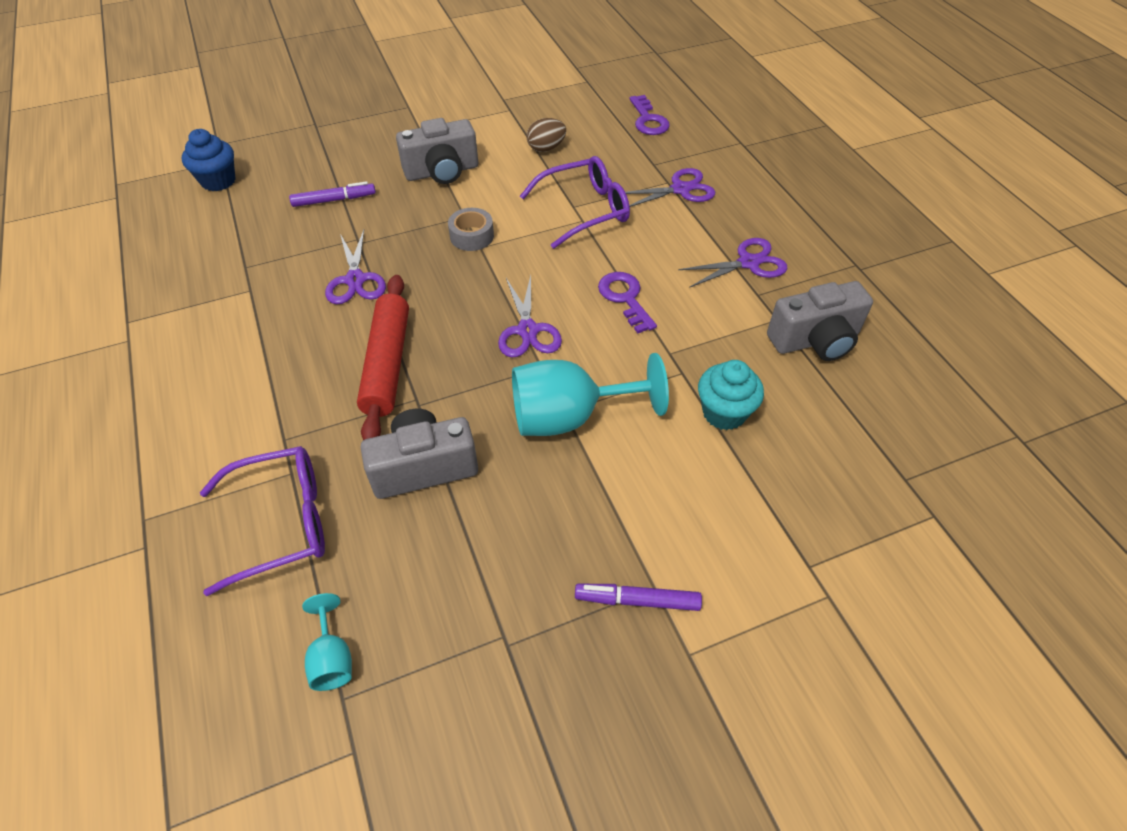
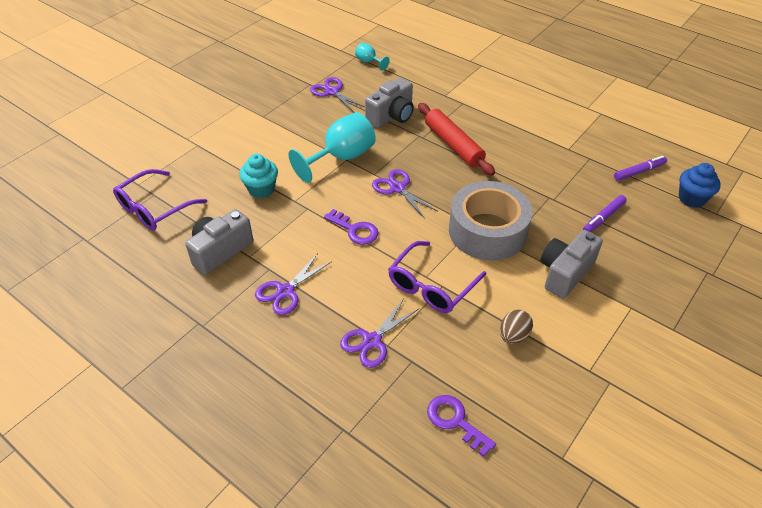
camera: 150 degrees right, 5 degrees down
purple glasses [200,446,325,596] -> purple glasses moved to [113,169,207,230]
purple scissors [325,230,386,304] -> purple scissors moved to [310,77,365,113]
grey tape [448,208,494,251] -> grey tape [449,181,532,261], size x2.32
purple marker [575,584,702,611] -> purple marker moved to [614,156,667,181]

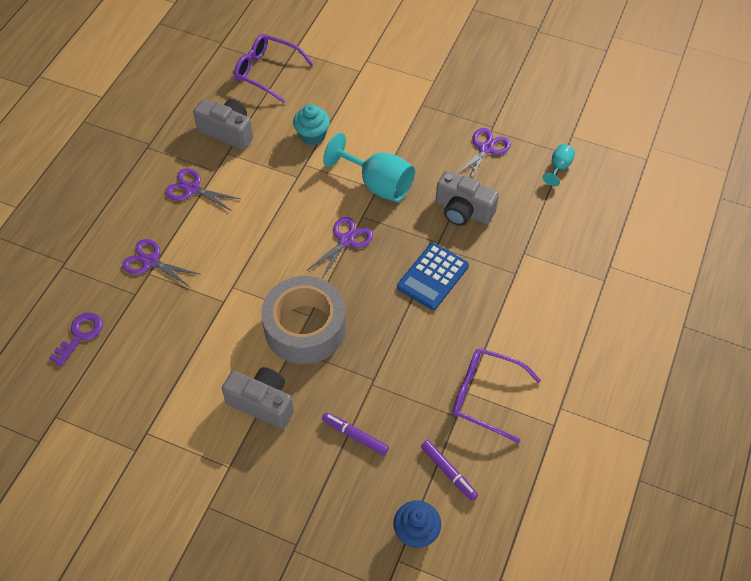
camera: 75 degrees right, 10 degrees up
purple key [324,209,378,245] -> none
purple glasses [388,241,486,313] -> purple glasses moved to [452,348,541,443]
red rolling pin [418,103,495,176] -> blue calculator [397,243,469,310]
brown egg [500,310,533,344] -> none

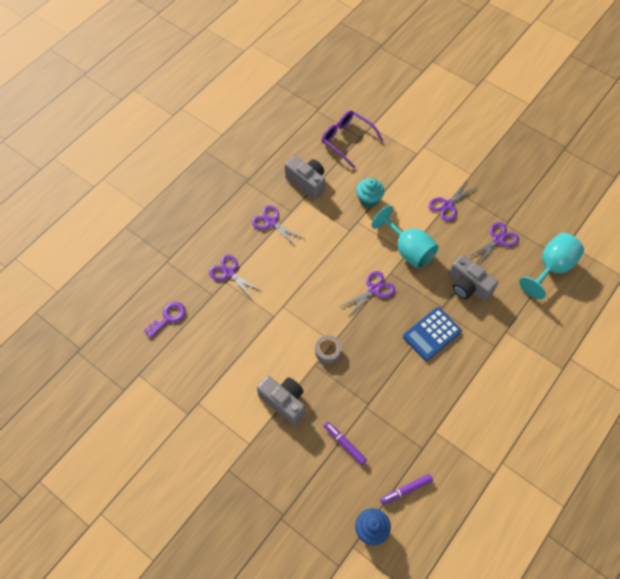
camera: 15 degrees right, 5 degrees up
grey tape [261,276,346,364] -> grey tape [315,335,342,364], size x0.43
purple marker [421,440,478,501] -> purple marker turned 90 degrees clockwise [380,474,433,505]
purple glasses [452,348,541,443] -> none
turquoise goblet [543,144,575,186] -> turquoise goblet [519,233,584,300], size x2.07
none -> purple scissors [428,180,476,221]

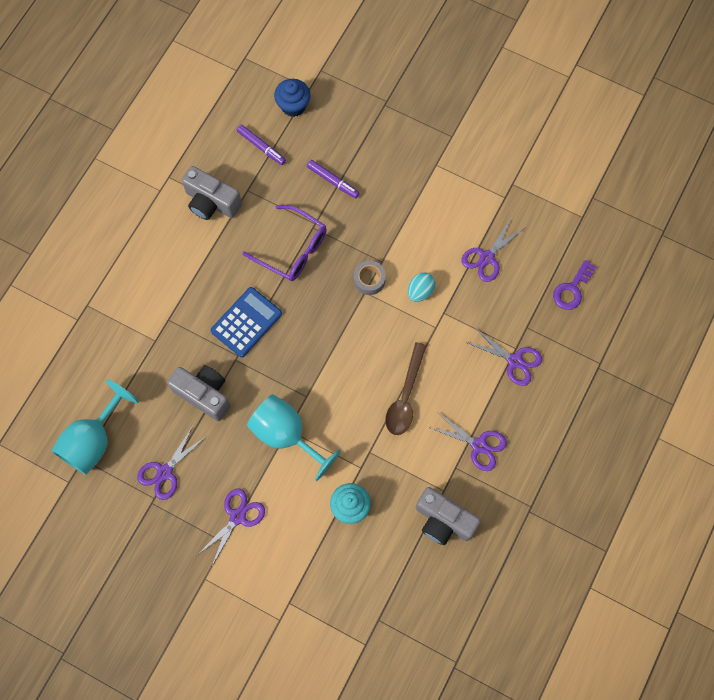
camera: 170 degrees right, 10 degrees up
grey camera [257,376,305,426] -> grey camera moved to [182,166,242,220]
purple glasses [322,110,383,168] -> purple glasses moved to [243,205,327,281]
purple scissors [340,271,395,316] -> purple scissors moved to [462,219,524,282]
purple marker [380,474,433,505] -> purple marker turned 75 degrees clockwise [237,125,286,165]
none -> brown spoon [385,342,427,435]
none -> turquoise egg [408,272,436,302]

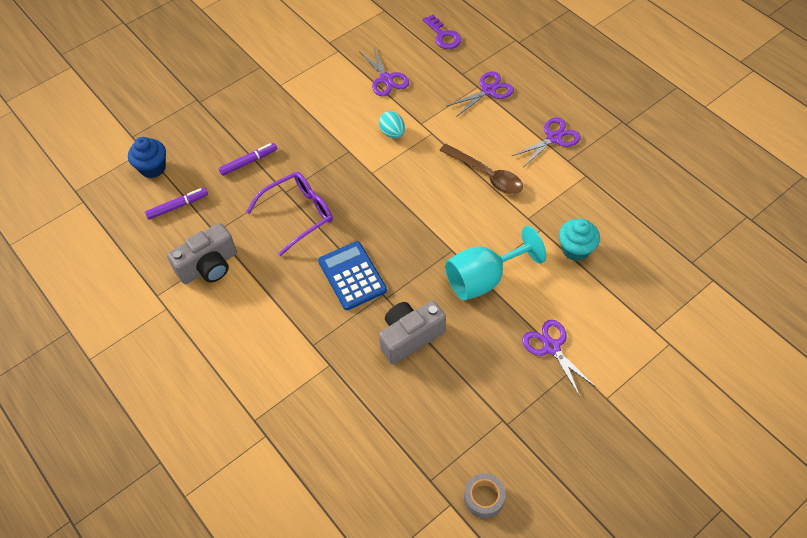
camera: 65 degrees left, 15 degrees down
turquoise goblet [52,379,139,475] -> none
purple scissors [137,426,207,500] -> none
grey tape [354,261,386,295] -> grey tape moved to [464,473,506,518]
grey camera [416,487,481,545] -> none

